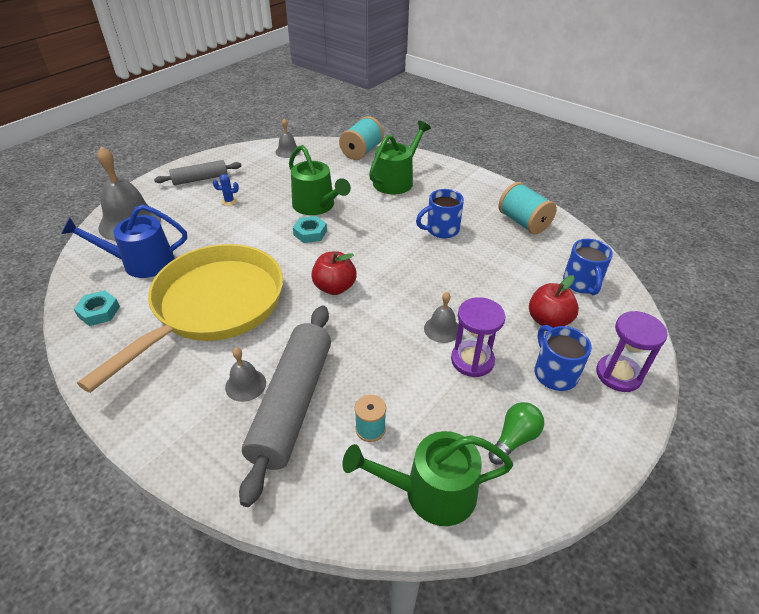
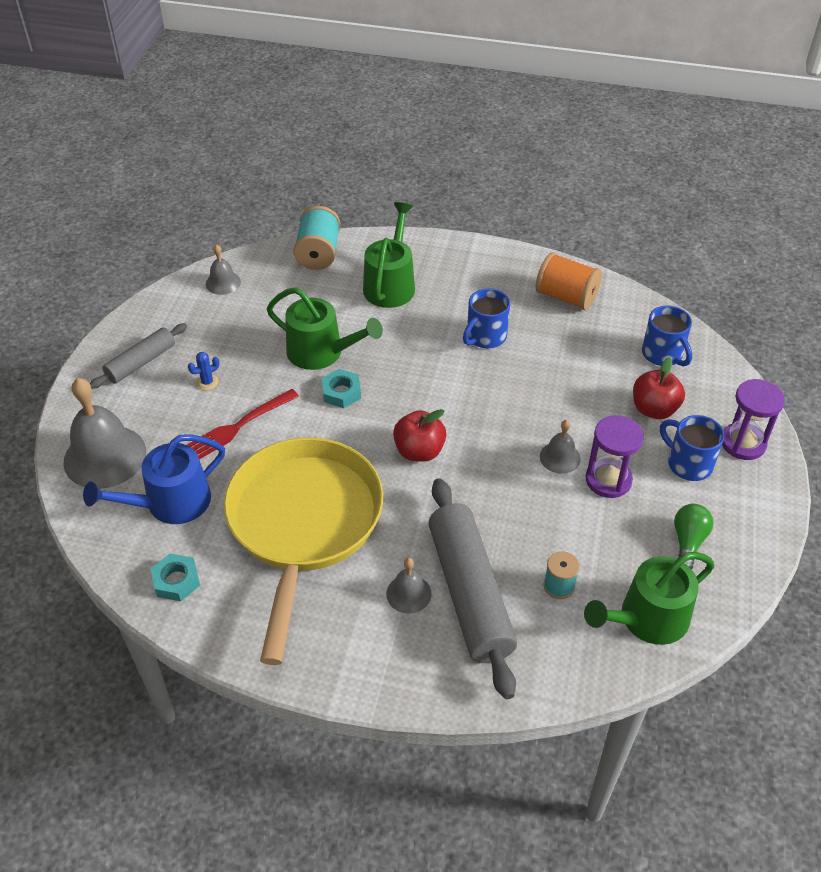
camera: 25 degrees left, 5 degrees up
turquoise spool [498,182,557,235] -> orange spool [535,252,602,310]
none -> red fork [187,389,299,459]

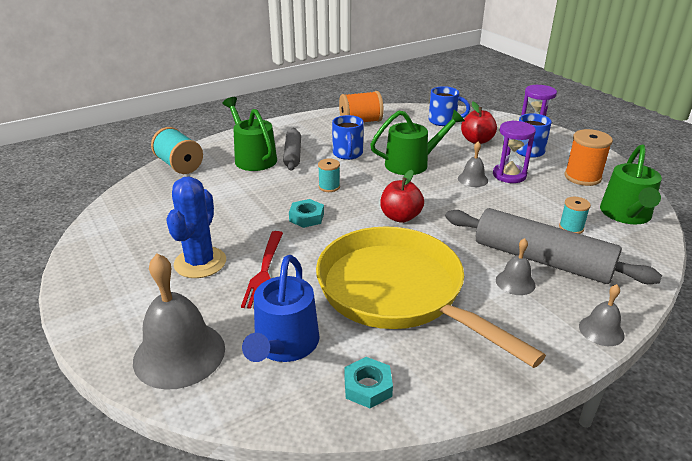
camera: 45 degrees left, 15 degrees down
grey rolling pin [90,323,187,389] -> grey rolling pin moved to [283,128,301,171]
blue cactus [188,352,219,390] -> blue cactus [166,177,226,278], size x2.43
grey bell [206,244,241,295] -> grey bell moved to [579,284,625,346]
green watering can [267,287,383,370] -> green watering can moved to [370,110,465,175]
green light bulb [674,504,713,569] -> orange spool [565,129,613,186]
none -> turquoise spool [318,159,340,192]

